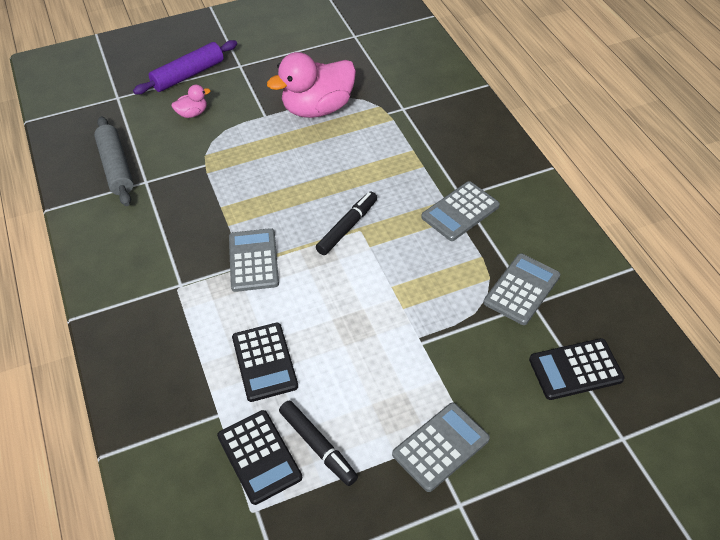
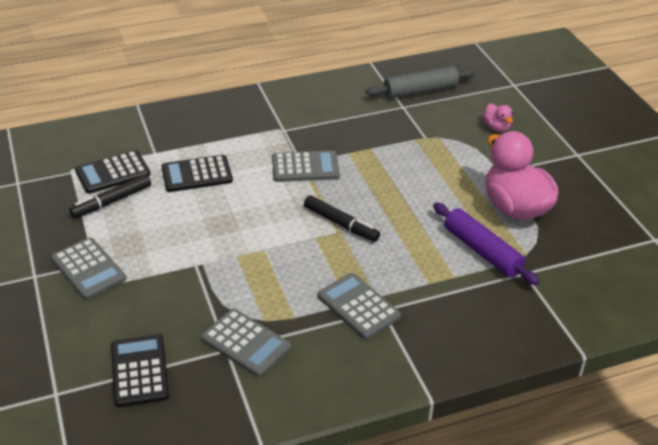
camera: 90 degrees right, 10 degrees down
purple rolling pin [133,40,237,95] -> purple rolling pin moved to [433,202,539,285]

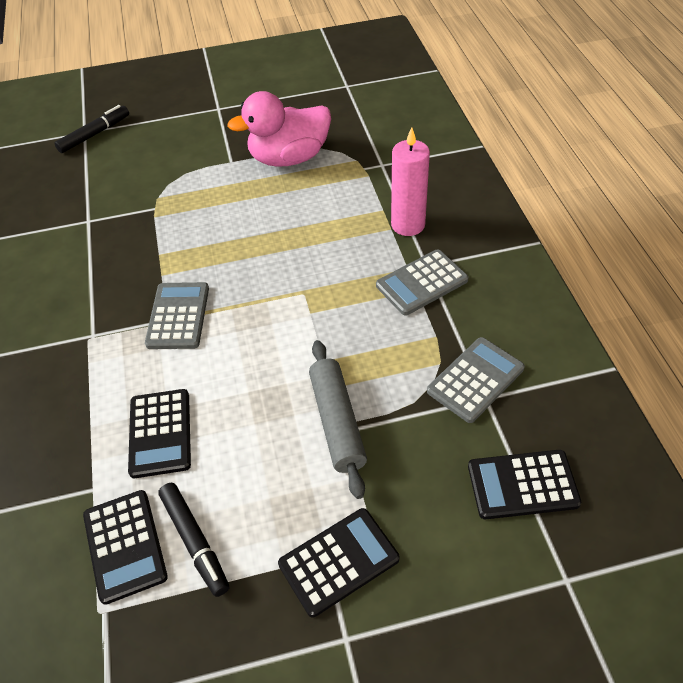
camera: 80 degrees left, 10 degrees up
grey calculator [51,238,126,300] -> black calculator [278,508,399,617]
black marker [304,196,380,242] -> black marker moved to [54,105,129,153]
grey rolling pin [366,66,475,99] -> grey rolling pin moved to [309,340,367,499]
purple rolling pin [433,202,539,285] -> none
pink duck [483,103,513,132] -> none
none -> pink candle [391,127,430,236]

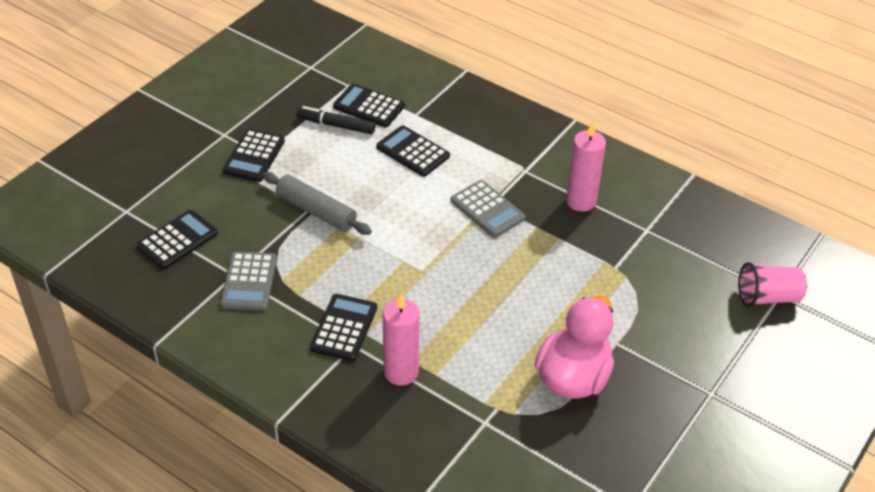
camera: 135 degrees right, 5 degrees down
black marker [54,105,129,153] -> pink cup [738,262,807,308]
grey calculator [376,249,469,316] -> black calculator [310,294,377,361]
none -> pink candle [566,122,606,212]

